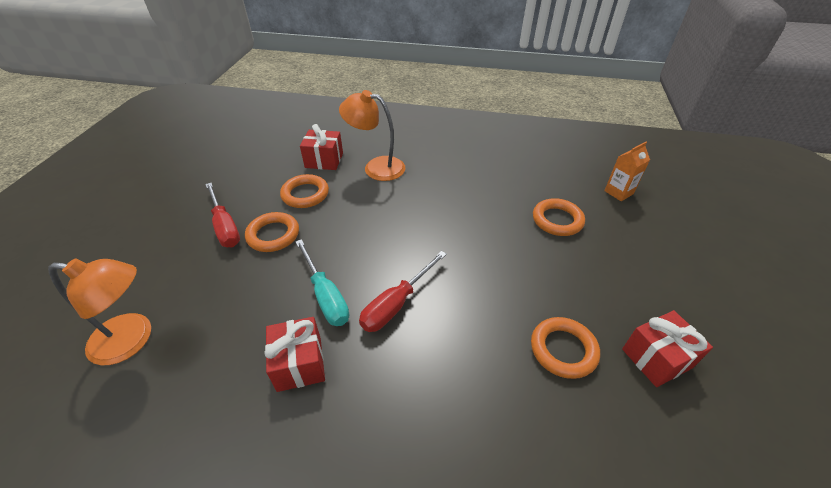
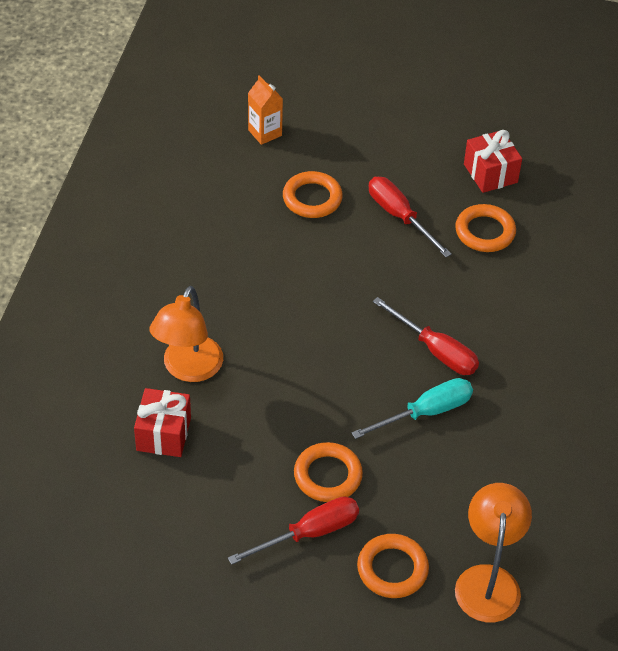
camera: 90 degrees left, 5 degrees up
red gift [264,317,325,392] -> none
orange ring [280,174,329,208] -> orange ring moved to [357,534,429,598]
none -> red screwdriver [369,177,452,257]

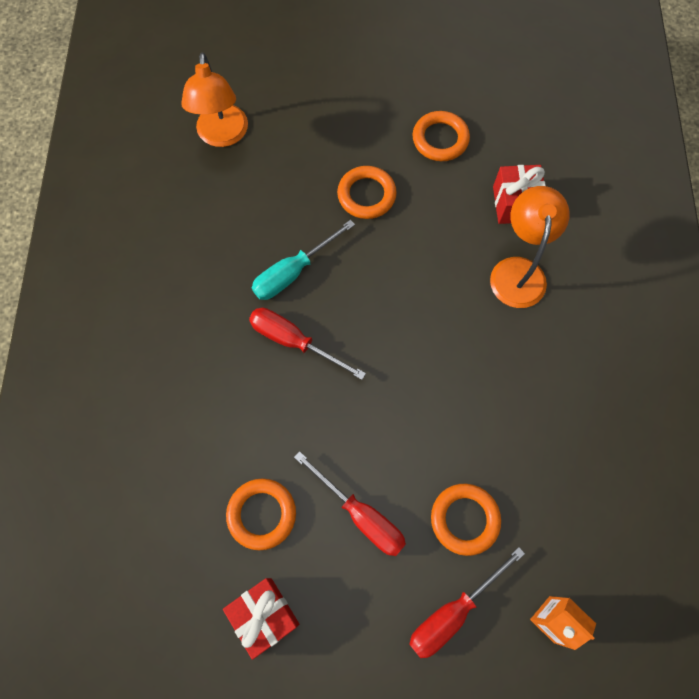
camera: 170 degrees right, 20 degrees up
red screwdriver [228,496,359,565] -> red screwdriver moved to [409,547,525,658]
orange ring [357,534,429,598] -> orange ring moved to [413,111,470,161]

